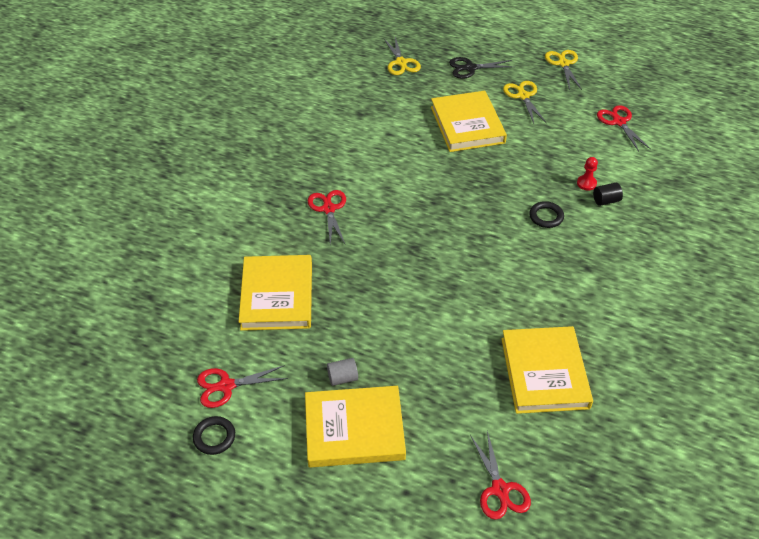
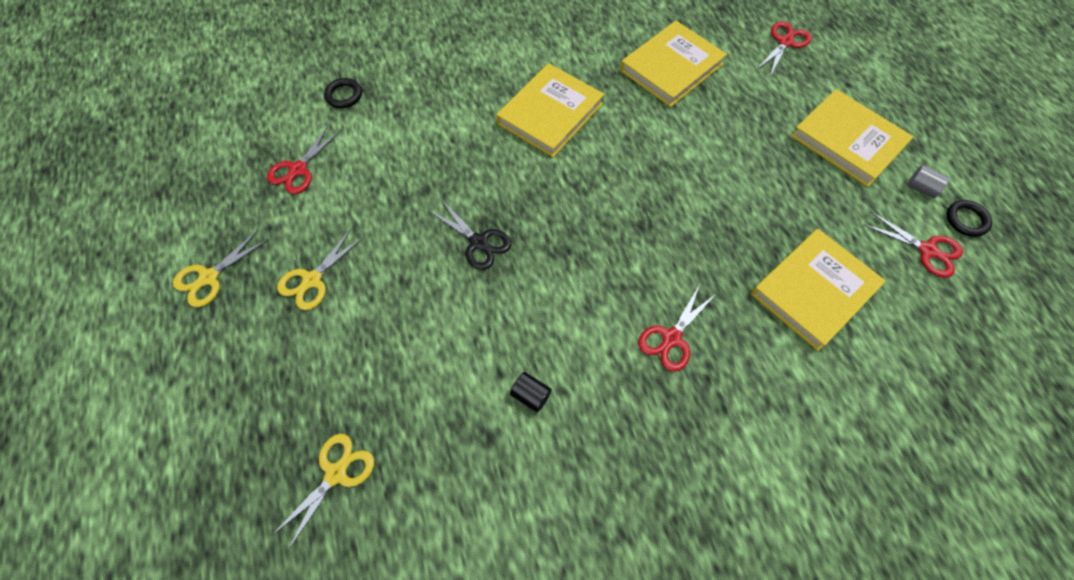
camera: 130 degrees left, 15 degrees up
grey cylinder [327,358,358,386] -> grey cylinder moved to [907,165,950,198]
yellow book [431,91,507,152] -> yellow book moved to [496,63,604,157]
black scissors [449,57,514,79] -> black scissors moved to [429,199,512,270]
black ring [529,201,564,228] -> black ring moved to [324,78,362,108]
red pawn [577,157,598,191] -> none
black cylinder [593,183,623,206] -> black cylinder moved to [510,372,552,412]

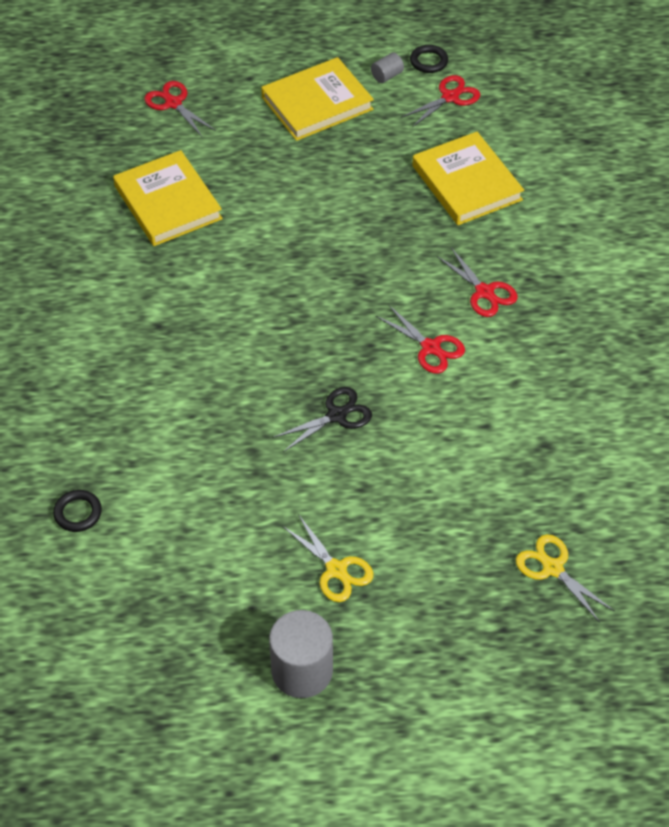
camera: 75 degrees left, 10 degrees down
yellow scissors [173,230,268,307] -> grey cylinder [269,610,333,698]
red scissors [267,125,341,194] -> red scissors moved to [376,305,465,374]
yellow book [496,63,604,157] -> none
black cylinder [510,372,552,412] -> none

